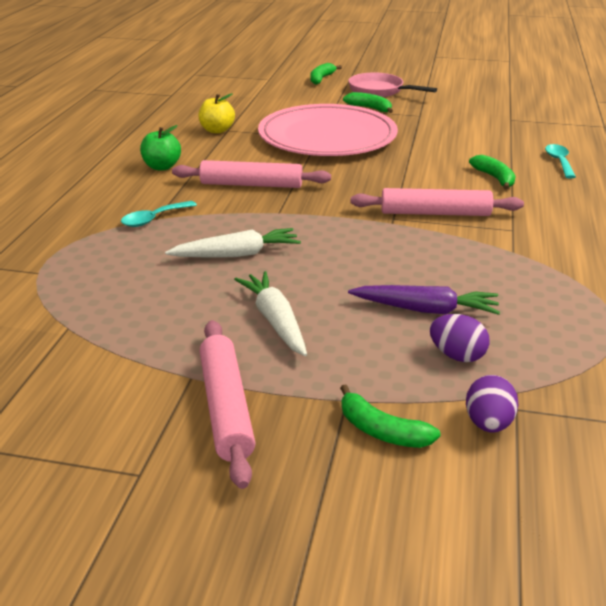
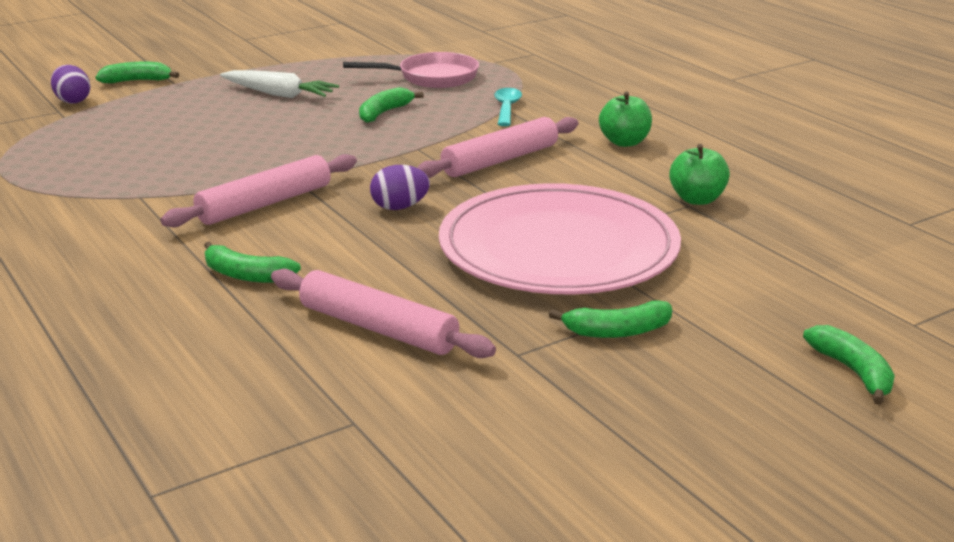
camera: 135 degrees right, 5 degrees down
white carrot [165,228,301,257] -> green banana [359,87,424,123]
yellow apple [198,93,235,134] -> green apple [669,144,730,205]
pink rolling pin [200,320,255,489] -> pink rolling pin moved to [271,269,496,358]
pink pan [348,73,437,97] -> pink pan moved to [343,52,479,88]
purple carrot [348,285,500,315] -> none
purple egg [430,314,490,362] -> purple egg moved to [370,165,430,210]
turquoise spoon [545,144,576,179] -> none

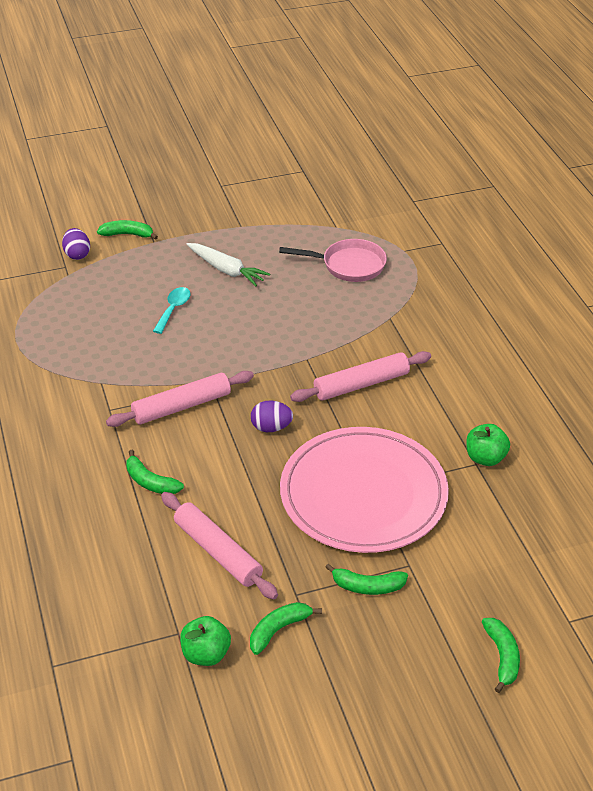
camera: 15 degrees right, 15 degrees up
green banana [359,87,424,123] -> green banana moved to [250,602,322,655]
turquoise spoon [494,88,522,126] -> turquoise spoon moved to [153,287,191,334]
green apple [599,91,652,147] -> green apple moved to [180,616,231,666]

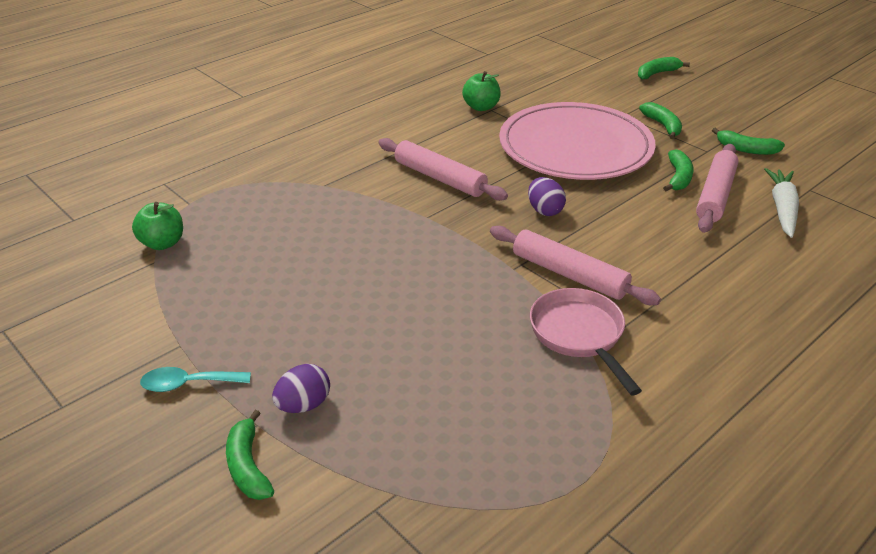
camera: 115 degrees left, 5 degrees down
purple egg [62,228,90,260] -> purple egg moved to [272,364,330,413]
green banana [126,449,184,494] -> green banana moved to [663,149,694,191]
turquoise spoon [153,287,191,334] -> turquoise spoon moved to [140,367,251,392]
green apple [180,616,231,666] -> green apple moved to [132,202,183,250]
white carrot [187,243,270,286] -> white carrot moved to [764,168,799,238]
pink pan [279,239,387,282] -> pink pan moved to [530,288,642,395]

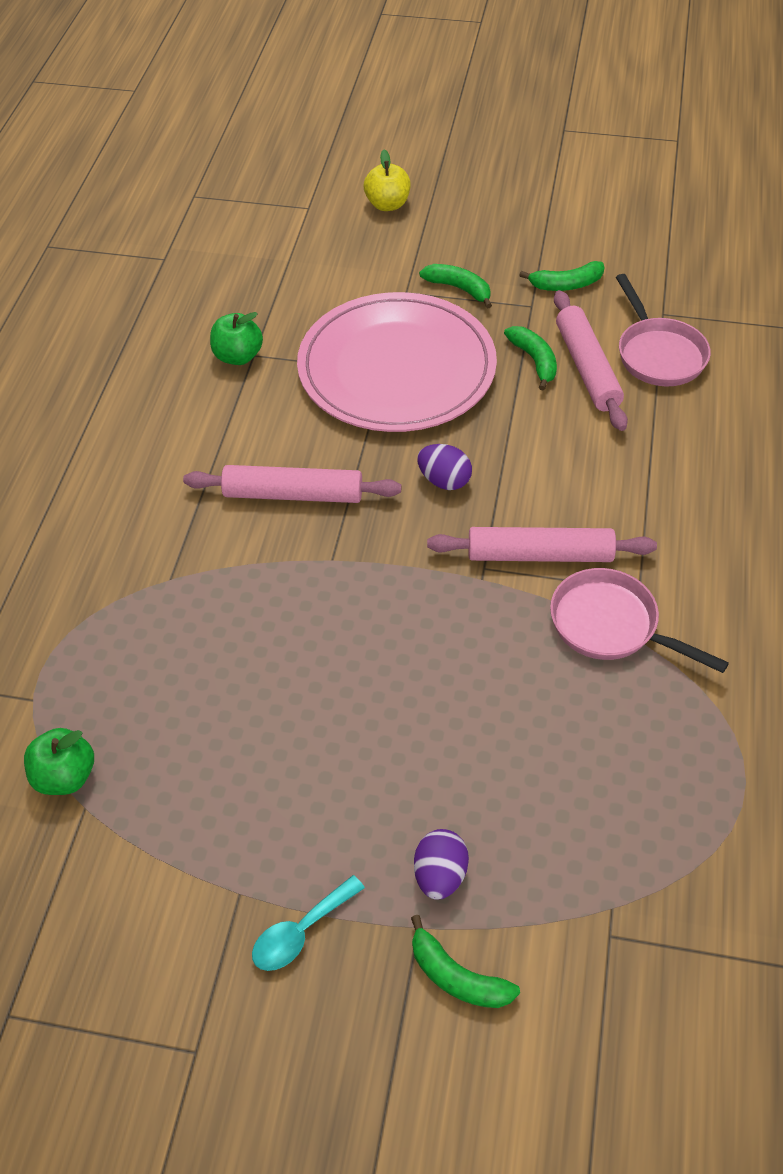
camera: 35 degrees left, 15 degrees up
green banana [638,57,690,80] -> yellow apple [364,149,411,211]
white carrot [764,168,799,238] -> pink pan [616,274,711,387]

